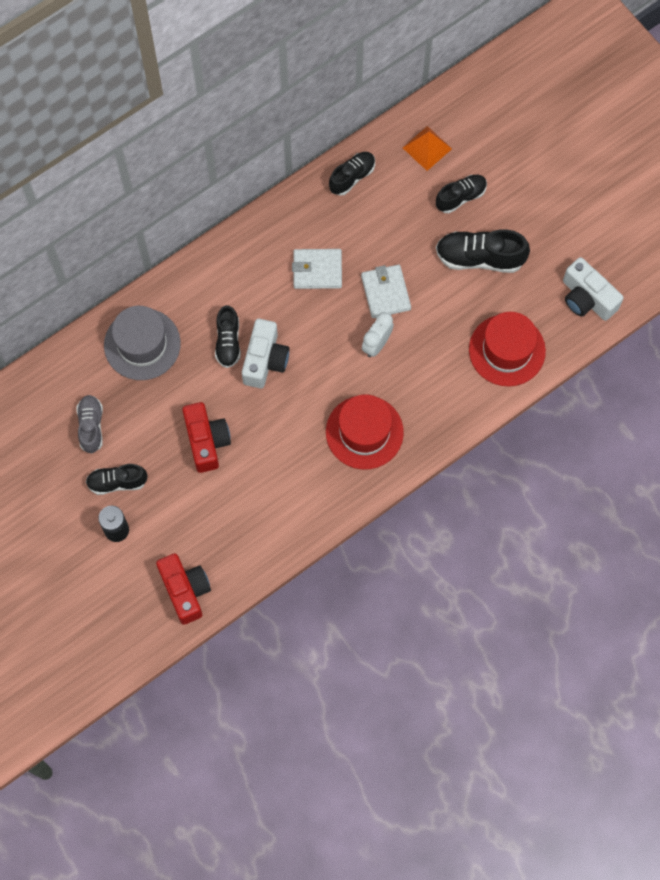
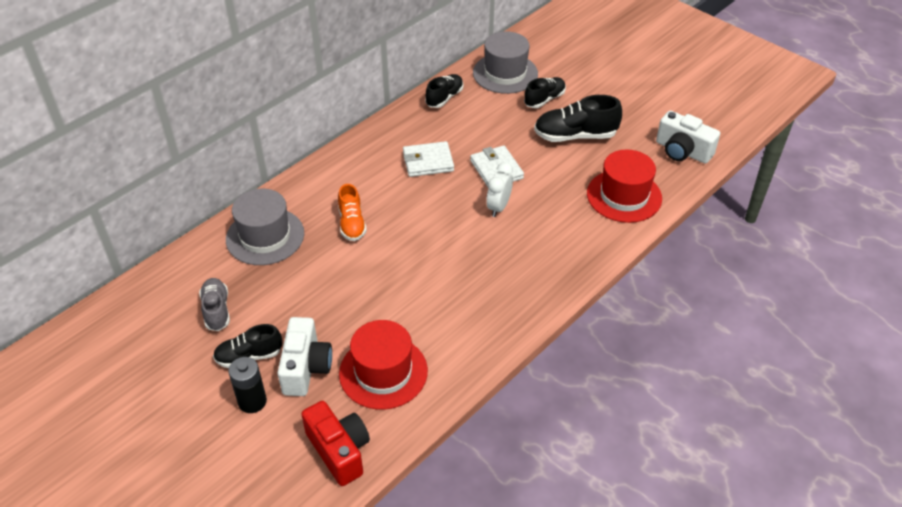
camera: 10 degrees left, 25 degrees down
red camera [182,402,231,473] -> none
black shoe [215,305,241,368] -> orange shoe [338,184,367,241]
white camera [242,319,289,388] -> white camera moved to [277,317,332,396]
red hat [326,395,404,469] -> red hat moved to [339,320,428,410]
orange pyramid [403,126,452,171] -> grey hat [473,31,538,94]

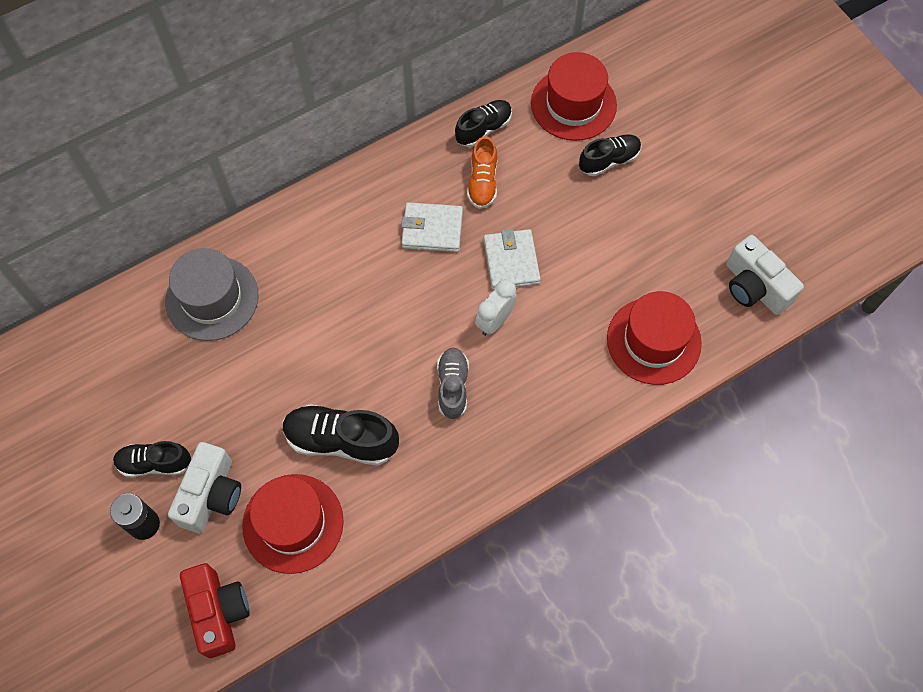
camera: 15 degrees right, 20 degrees up
grey shoe [199,278,230,331] -> grey shoe moved to [437,348,469,419]
orange shoe [338,184,367,241] -> orange shoe moved to [467,136,497,209]
grey hat [473,31,538,94] -> red hat [531,52,617,141]
black shoe [534,95,622,142] -> black shoe moved to [282,404,399,466]

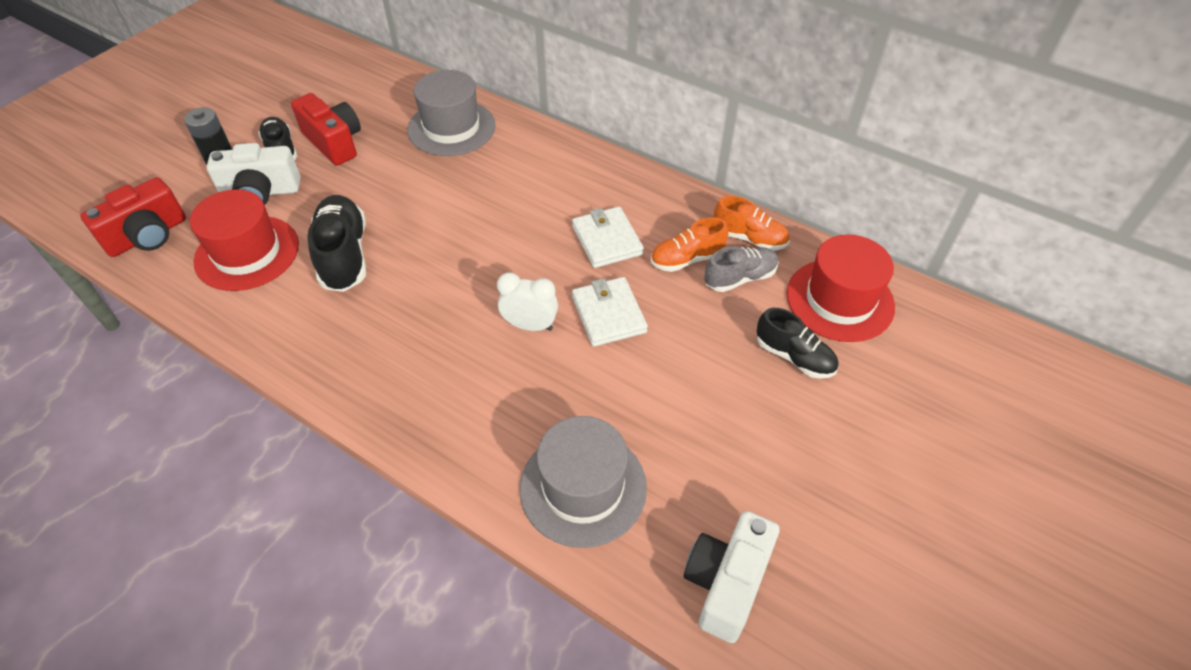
camera: 65 degrees right, 15 degrees down
grey shoe [437,348,469,419] -> grey shoe moved to [705,246,779,292]
black shoe [455,100,512,147] -> orange shoe [714,196,789,251]
white wallet [484,229,541,290] -> white wallet turned 75 degrees counterclockwise [572,277,648,347]
red hat [607,291,702,385] -> grey hat [520,416,647,548]
none -> red camera [291,93,361,166]

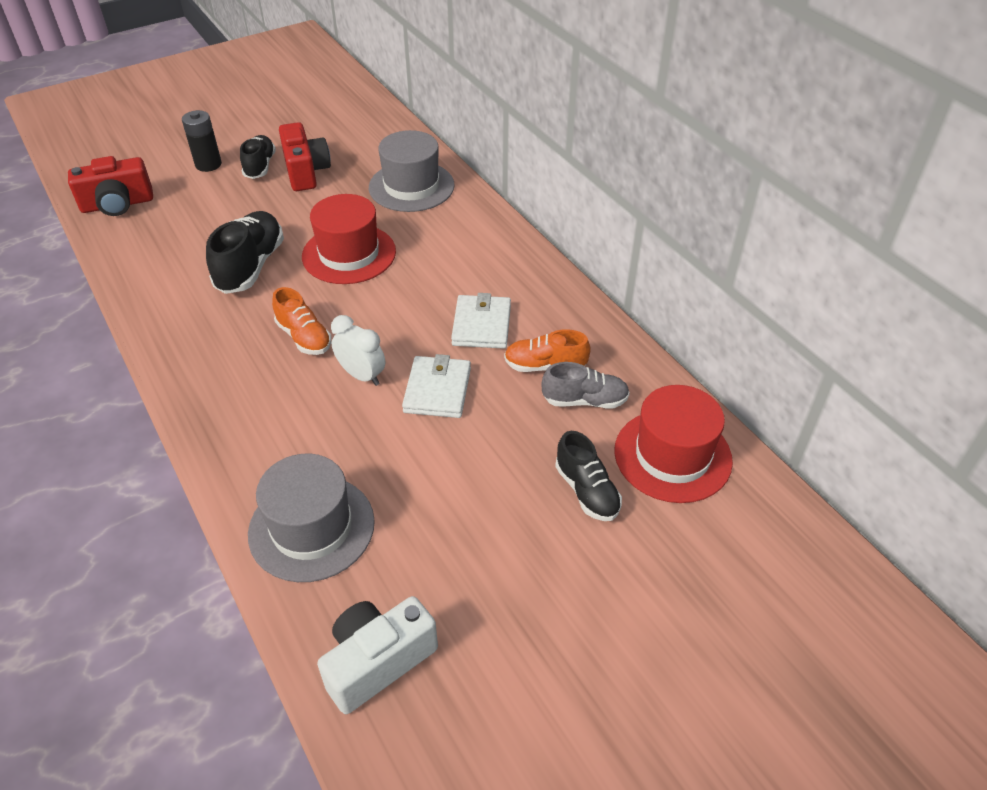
camera: 25 degrees right, 5 degrees down
red hat [190,189,299,291] -> red hat moved to [302,194,396,284]
white camera [206,143,301,205] -> none
orange shoe [714,196,789,251] -> orange shoe moved to [272,287,332,355]

